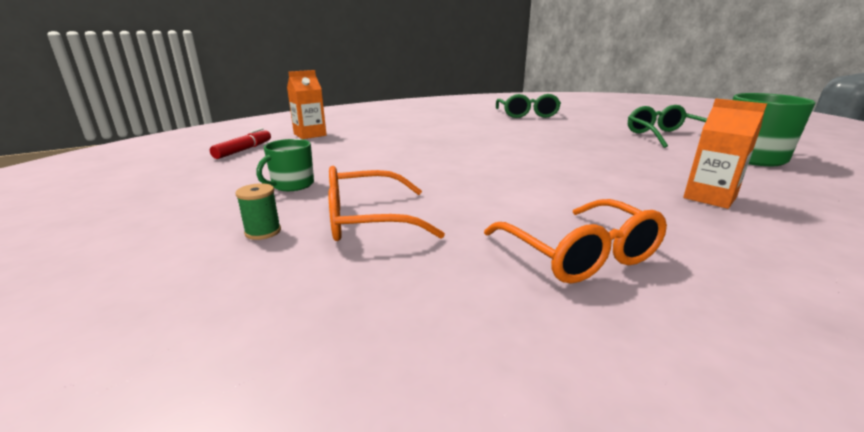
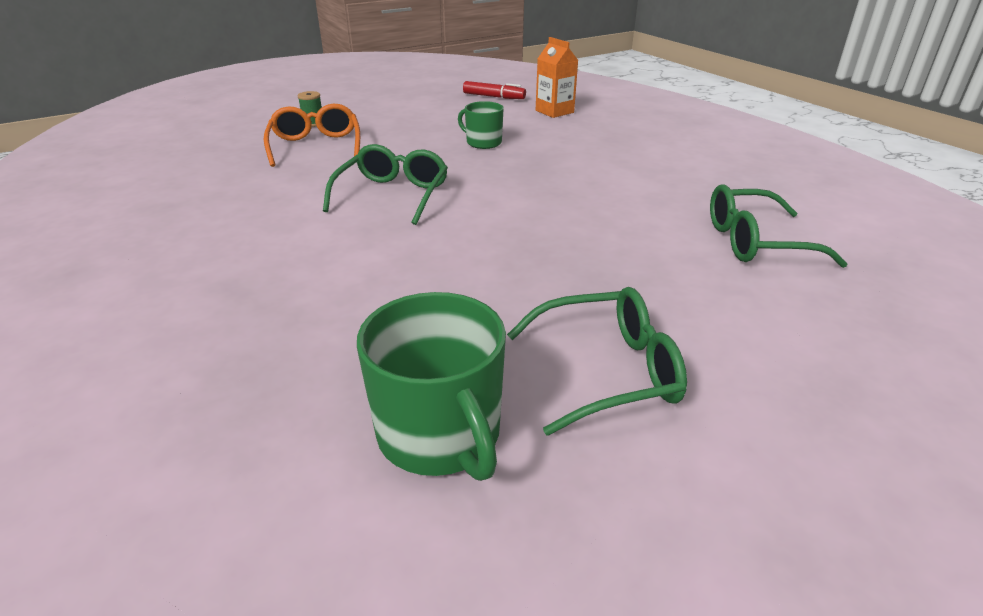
camera: 90 degrees right, 10 degrees up
green mug [256,139,314,191] -> green mug moved to [458,101,504,149]
orange glasses [484,199,667,284] -> none
orange carton [683,99,767,209] -> none
none -> green glasses [323,144,448,225]

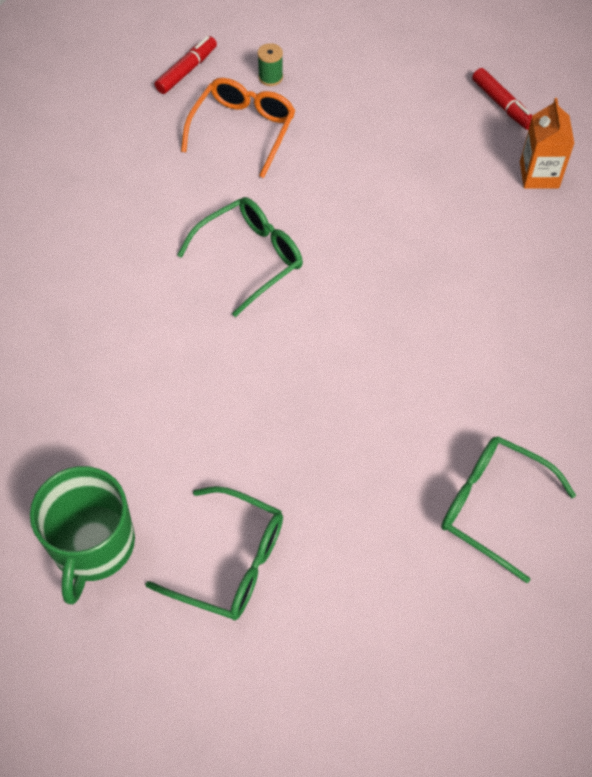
camera: 35 degrees right, 25 degrees up
green mug [458,101,504,149] -> none
none -> red marker [155,36,217,94]

